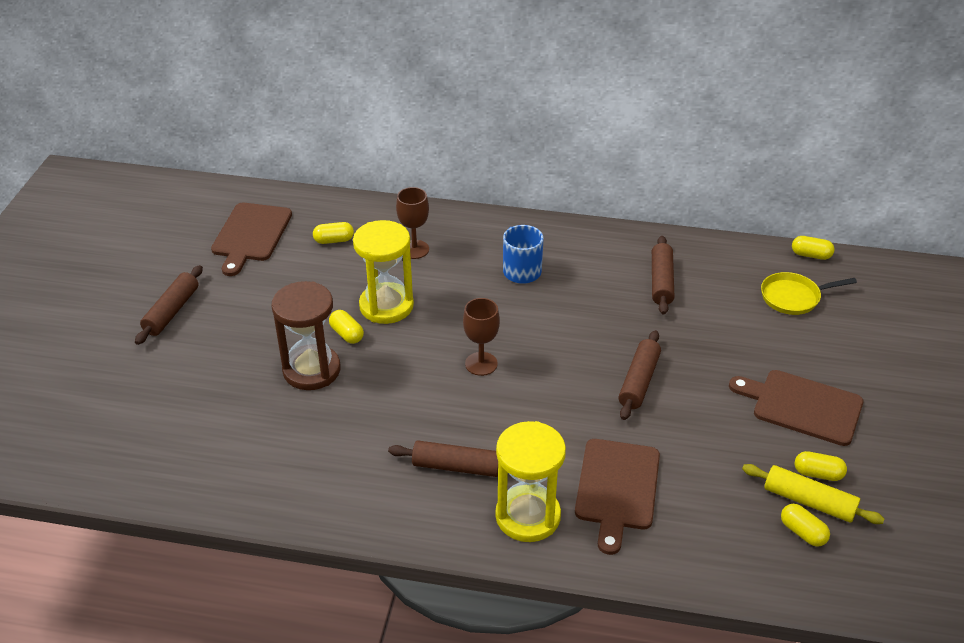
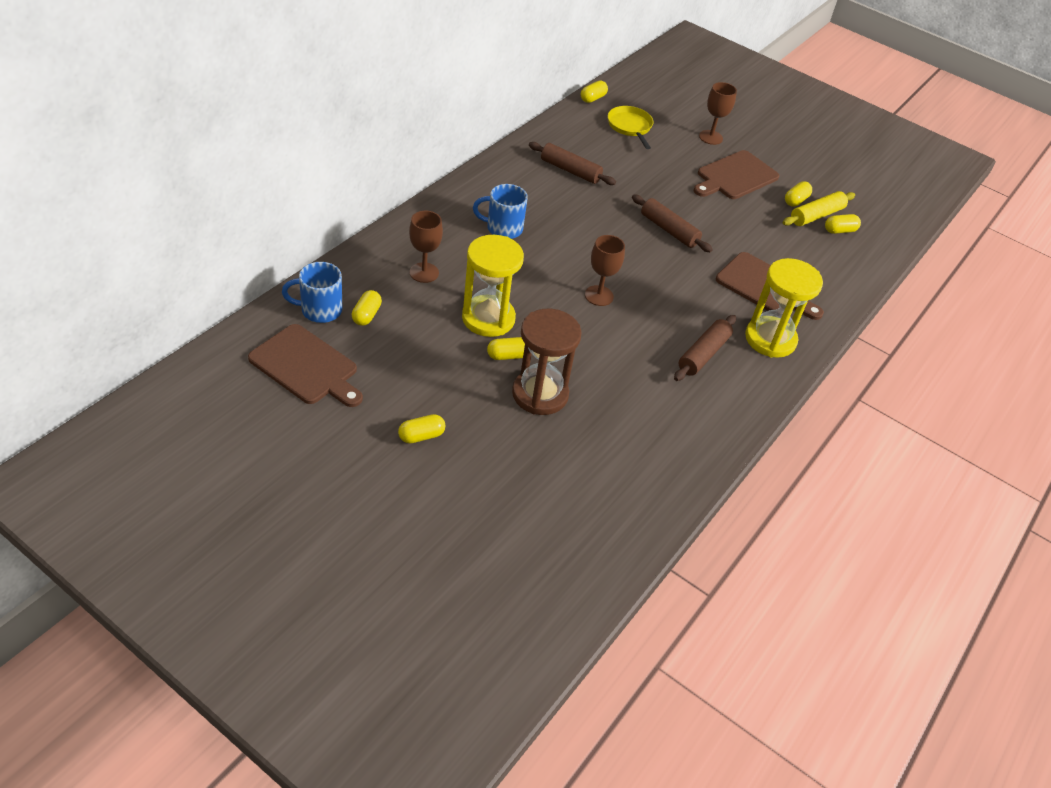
camera: 70 degrees left, 5 degrees up
brown rolling pin [135,265,203,345] -> none
yellow pan [761,272,857,315] -> yellow pan turned 150 degrees clockwise [608,106,654,149]
none -> blue mug [282,262,343,323]
none -> yellow capsule [398,414,445,444]
none -> brown goblet [699,82,737,145]

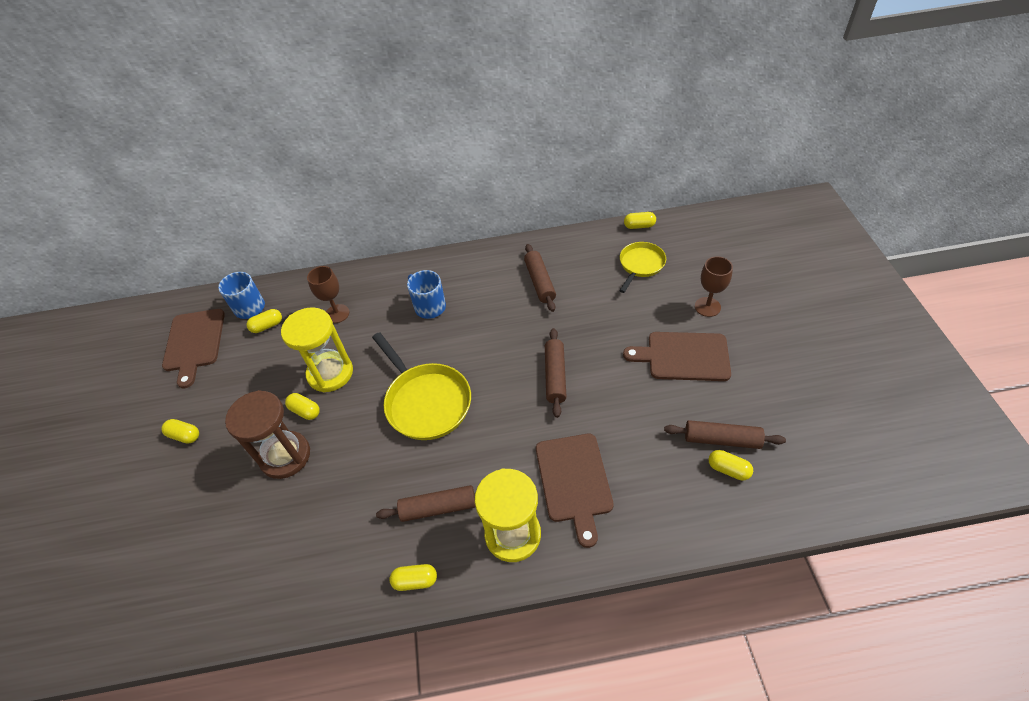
camera: 55 degrees right, 5 degrees up
brown goblet [585,235,625,306] -> yellow pan [372,332,471,440]
yellow rolling pin [783,191,855,226] -> brown rolling pin [664,420,786,449]
yellow capsule [785,181,812,207] -> yellow capsule moved to [390,564,437,591]

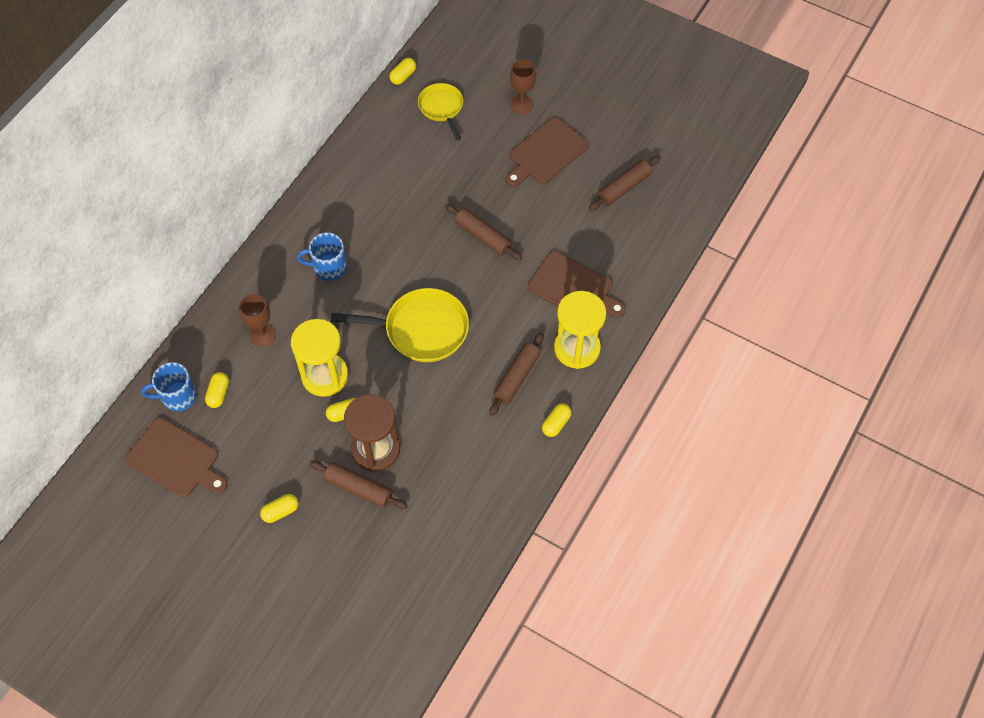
camera: 55 degrees left, 10 degrees up
brown rolling pin [524,244,556,312] -> brown rolling pin moved to [310,461,408,509]
yellow capsule [708,450,753,481] -> none

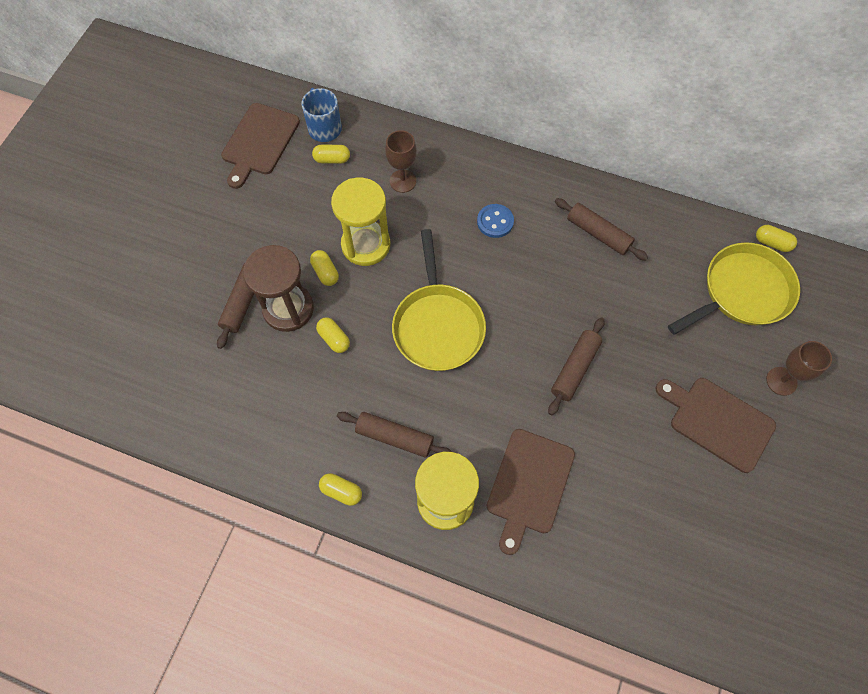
camera: 80 degrees right, 5 degrees up
yellow capsule [260,494,298,523] -> yellow capsule moved to [316,317,350,353]
blue mug [297,232,347,281] -> blue button [477,204,514,238]
yellow pan [418,83,463,140] -> yellow pan [668,242,800,335], size x1.64
brown rolling pin [589,156,661,211] -> brown rolling pin moved to [555,198,648,261]

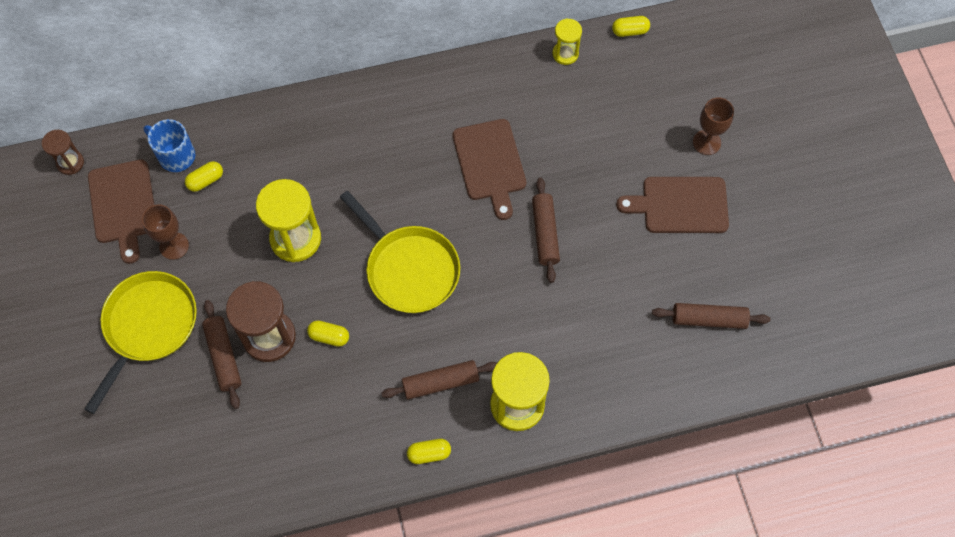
camera: 35 degrees left, 0 degrees up
yellow capsule [310,250,339,286] -> none
brown goblet [385,130,417,193] -> brown goblet moved to [142,204,189,260]
blue button [477,204,514,238] -> none
brown cutting board [487,429,575,555] -> brown cutting board moved to [452,119,526,220]
brown rolling pin [555,198,648,261] -> brown rolling pin moved to [652,303,771,329]
yellow pan [668,242,800,335] -> yellow pan moved to [84,271,197,414]
none -> brown hourglass [42,130,84,175]
none -> yellow hourglass [553,19,582,65]

